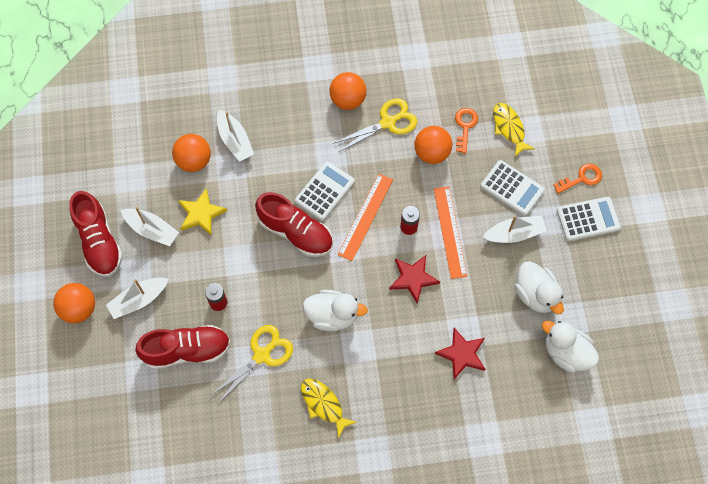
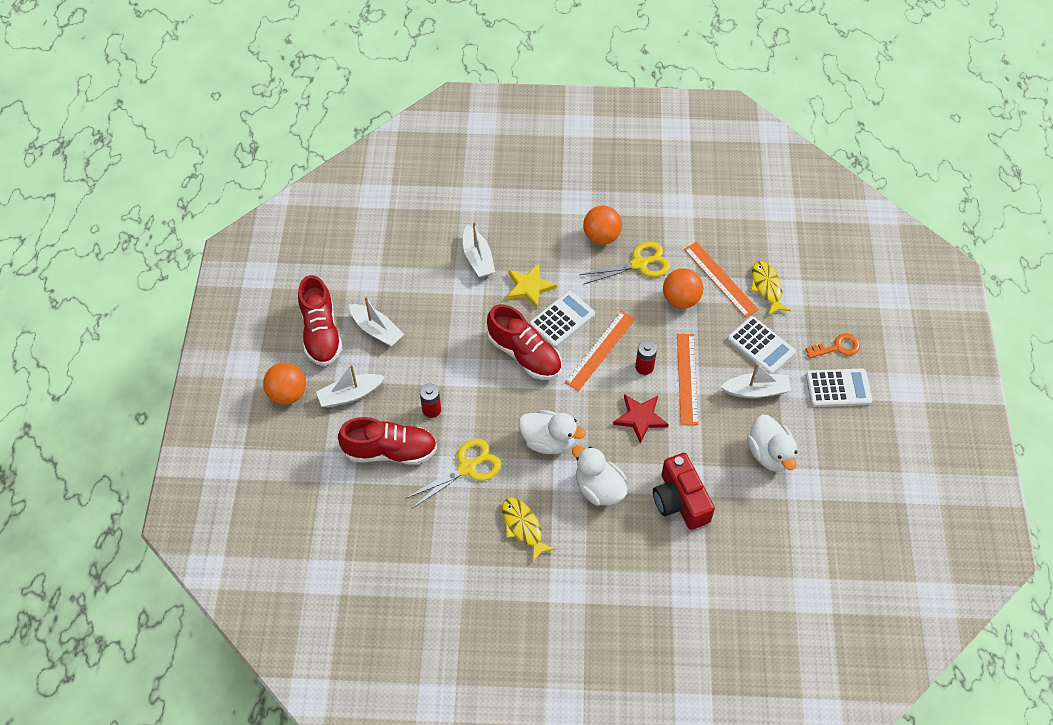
camera: 10 degrees right, 10 degrees down
orange ball [172,134,211,172] -> none
yellow star [178,188,227,236] -> yellow star moved to [507,264,557,308]
red star [435,328,486,379] -> red camera [653,453,715,530]
orange key [455,108,478,153] -> orange ruler [684,242,759,318]
white duck [542,321,599,373] -> white duck moved to [572,446,627,506]

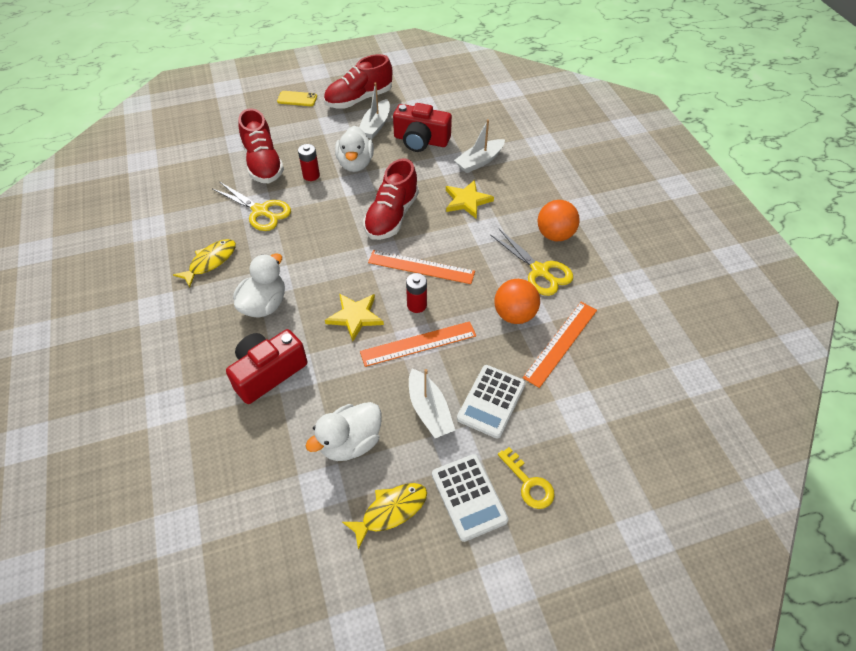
camera: 70 degrees right, 5 degrees down
orange ball [263,362,306,405] -> yellow phone [277,91,317,106]
white boat [316,364,385,408] -> none
white duck [519,410,586,454] -> white duck moved to [335,126,374,172]
white calculator [529,291,595,348] -> none
red star [613,394,669,444] -> yellow star [325,294,384,341]
yellow fish [751,261,791,316] -> yellow fish moved to [342,483,427,550]
orange key [806,333,860,358] -> yellow key [498,447,555,509]
none -> red camera [393,103,452,152]

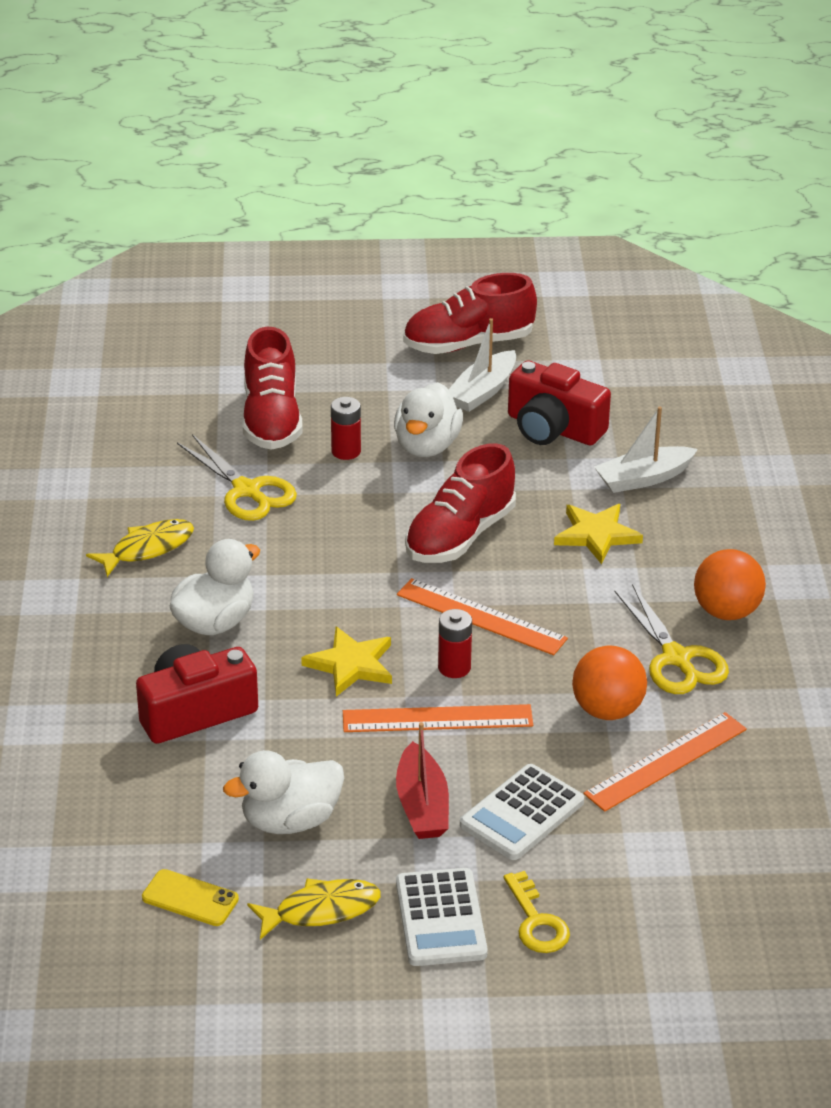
camera: 15 degrees right, 15 degrees down
yellow phone [277,91,317,106] -> yellow phone moved to [142,869,239,926]
white boat [409,368,455,438] -> red boat [396,722,449,839]

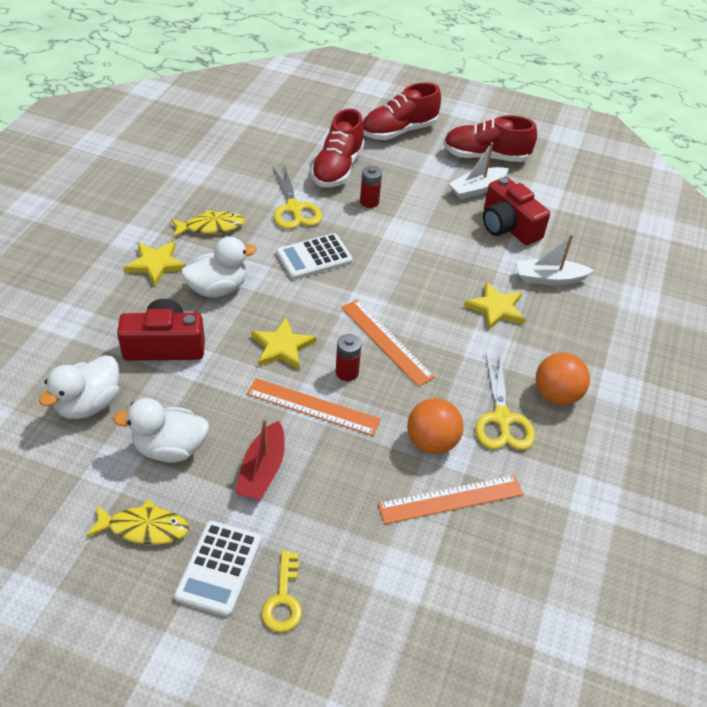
camera: 20 degrees right, 10 degrees up
yellow phone [142,869,239,926] -> none
white duck [394,382,463,457] -> white duck moved to [39,355,119,419]
red shoe [405,444,516,563] -> red shoe moved to [363,82,441,140]
white calculator [460,764,584,860] -> white calculator moved to [276,233,353,280]
none -> yellow star [123,241,186,286]

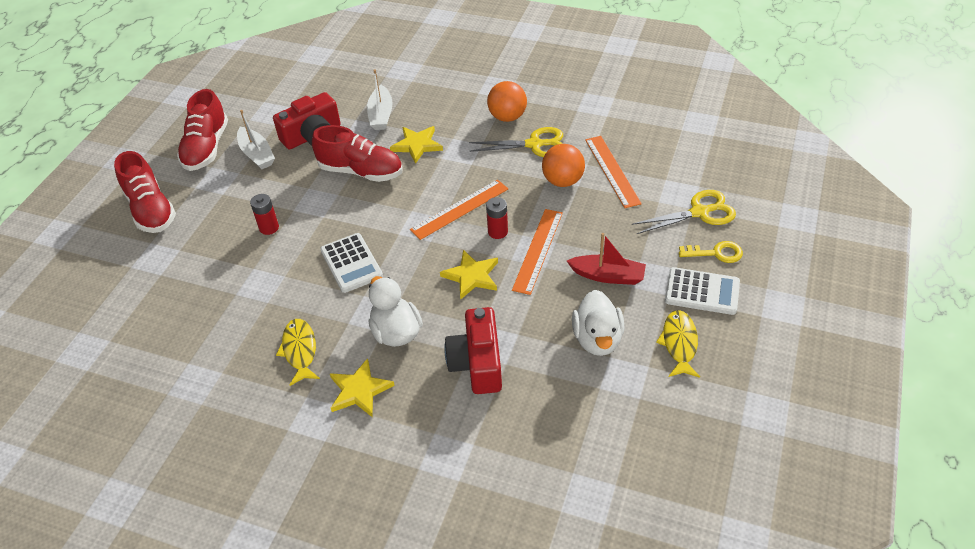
camera: 85 degrees left, 0 degrees up
white duck [39,355,119,419] -> none
yellow scissors [272,165,322,229] -> yellow scissors moved to [632,190,736,234]
red shoe [311,109,365,187] -> red shoe moved to [312,125,403,182]

